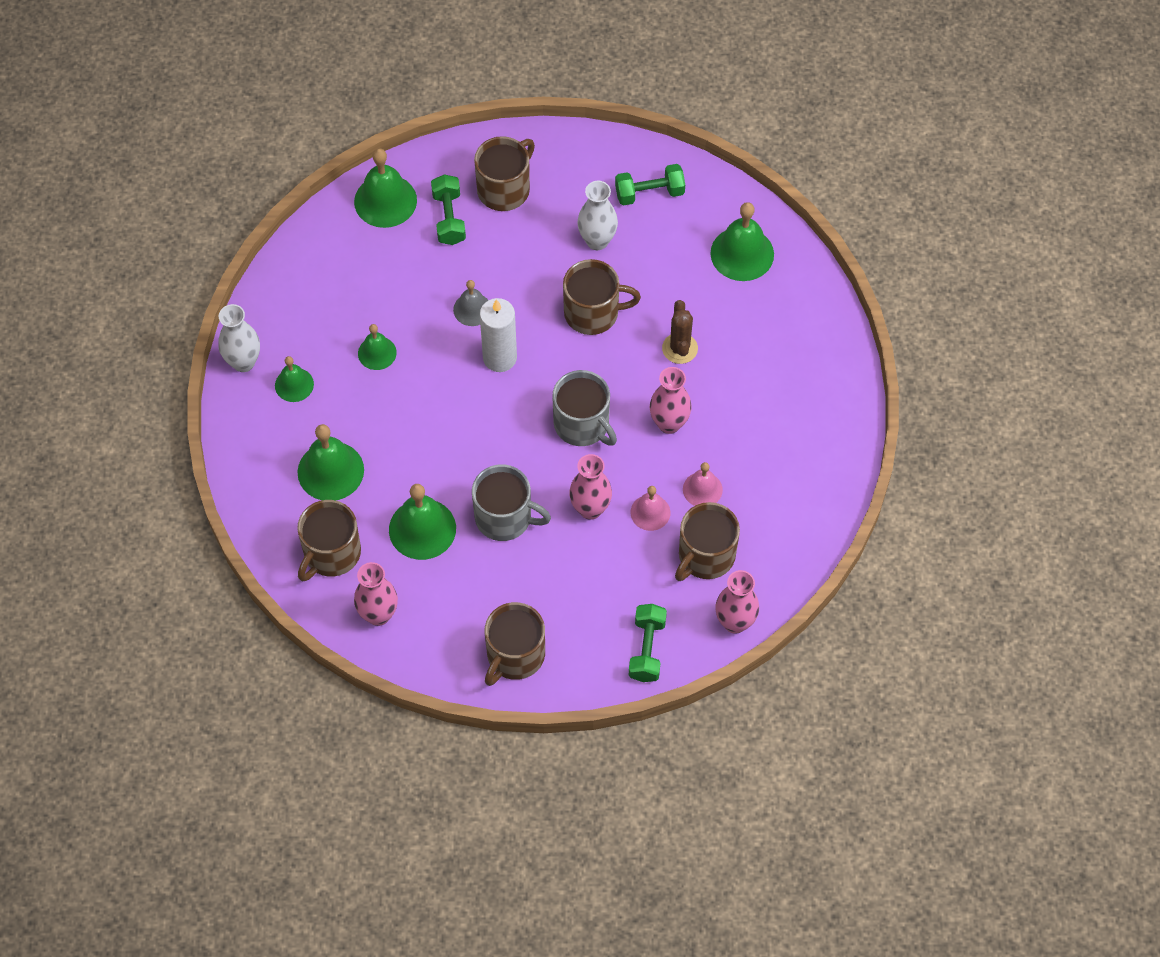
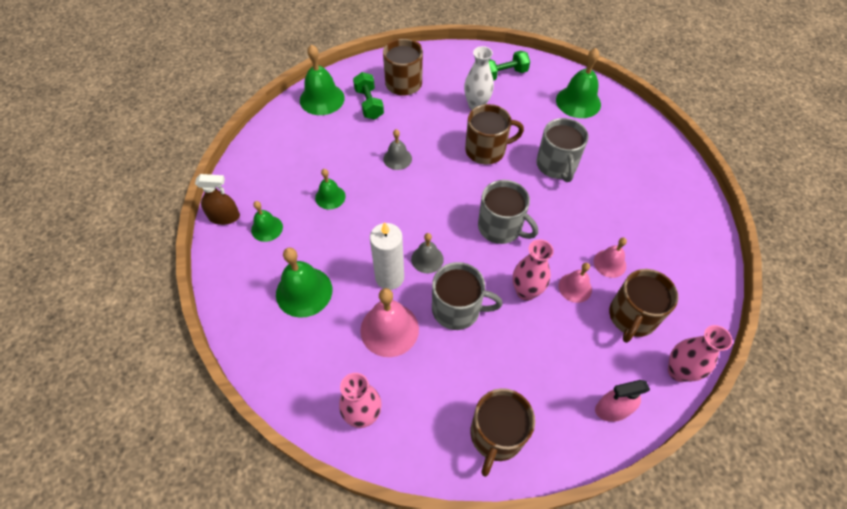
camera: 10 degrees left, 5 degrees down
white vase [218,304,260,372] -> brown spray bottle [195,174,240,225]
brown mug [297,500,361,582] -> none
green bell [389,484,456,560] -> pink bell [360,288,419,357]
white candle [480,298,517,372] -> white candle moved to [370,222,404,290]
green dumbbell [629,604,667,682] -> pink spray bottle [595,380,650,422]
pink vase [650,367,692,434] -> none
brown cactus [662,300,698,364] -> grey mug [536,118,589,182]
none -> grey bell [411,233,444,273]

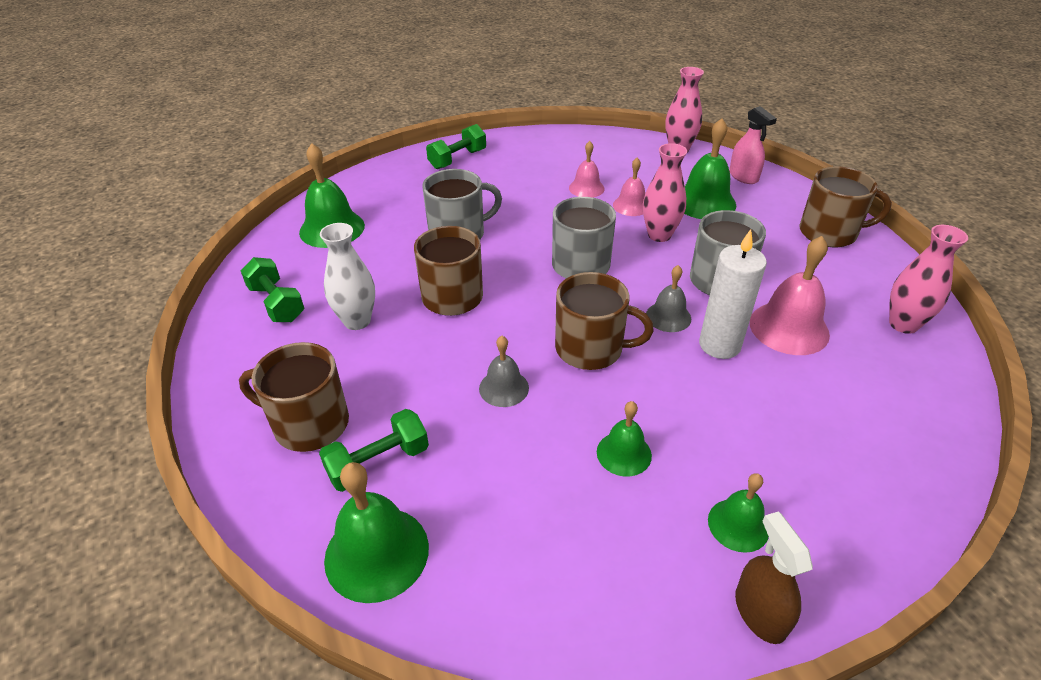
camera: 105 degrees left, 15 degrees down
green bell [276,247,332,318] -> green bell moved to [684,118,736,219]
brown mug [609,269,678,343] -> brown mug moved to [555,272,654,370]
none -> green dumbbell [426,124,486,169]

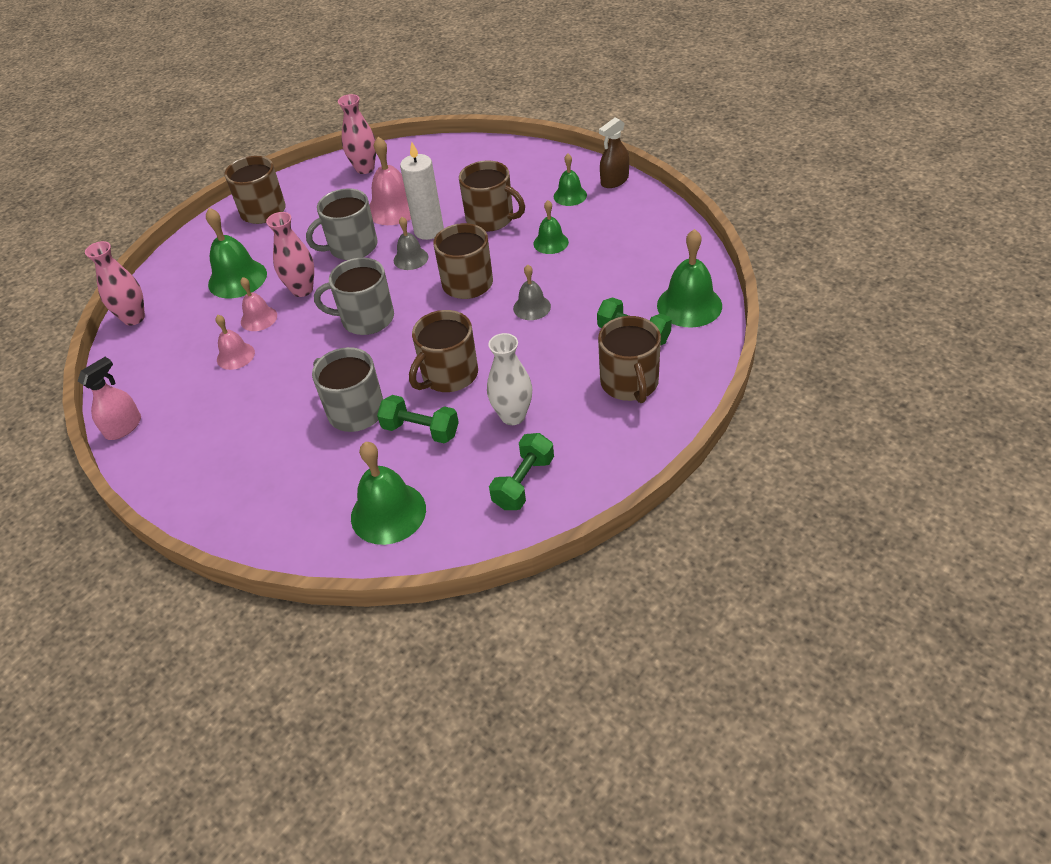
camera: 110 degrees left, 5 degrees up
green dumbbell [426,124,486,169] -> green dumbbell moved to [377,395,459,444]
pink spray bottle [729,106,777,184] -> pink spray bottle moved to [78,357,141,440]
none -> brown mug [459,160,525,232]

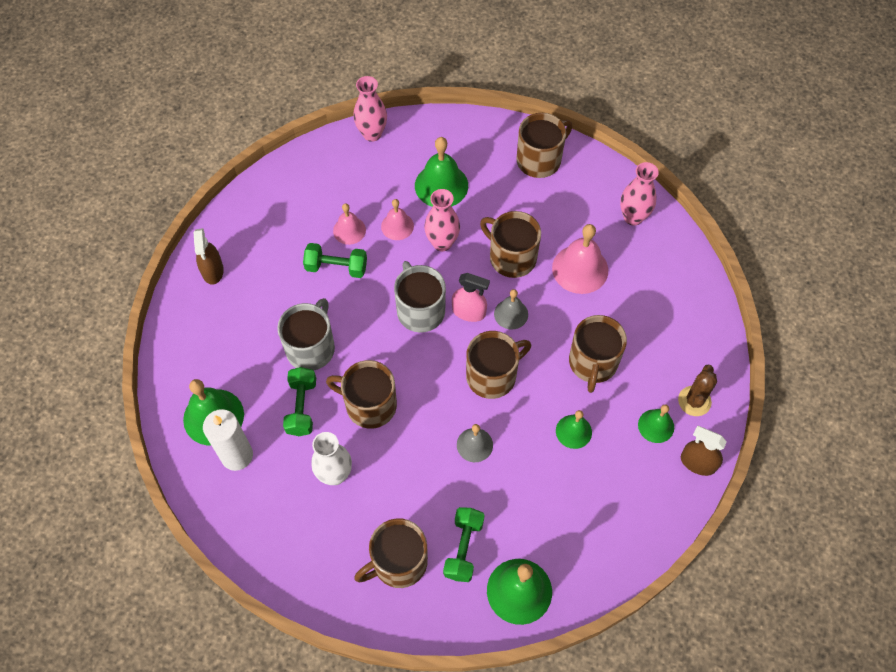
camera: 65 degrees right, 15 degrees up
pink spray bottle [78,357,141,440] -> pink spray bottle moved to [452,273,490,322]
grey mug [306,188,378,260] -> brown mug [480,211,541,278]
white candle [400,142,444,240] -> white candle moved to [203,409,253,471]
green dumbbell [489,433,554,510] -> green dumbbell moved to [303,243,367,278]
none -> brown spray bottle [194,228,224,285]
none -> brown cactus [678,364,717,416]

